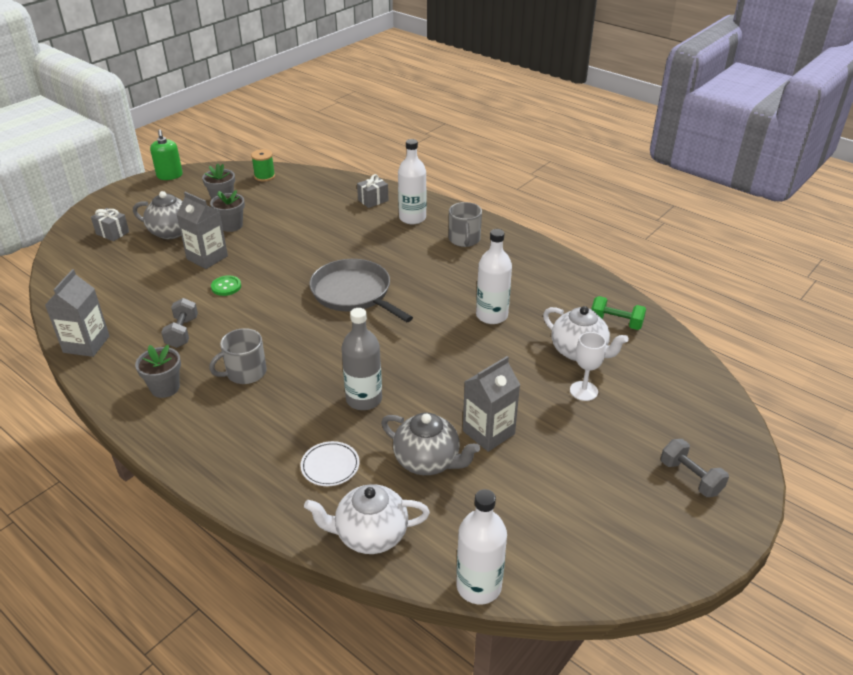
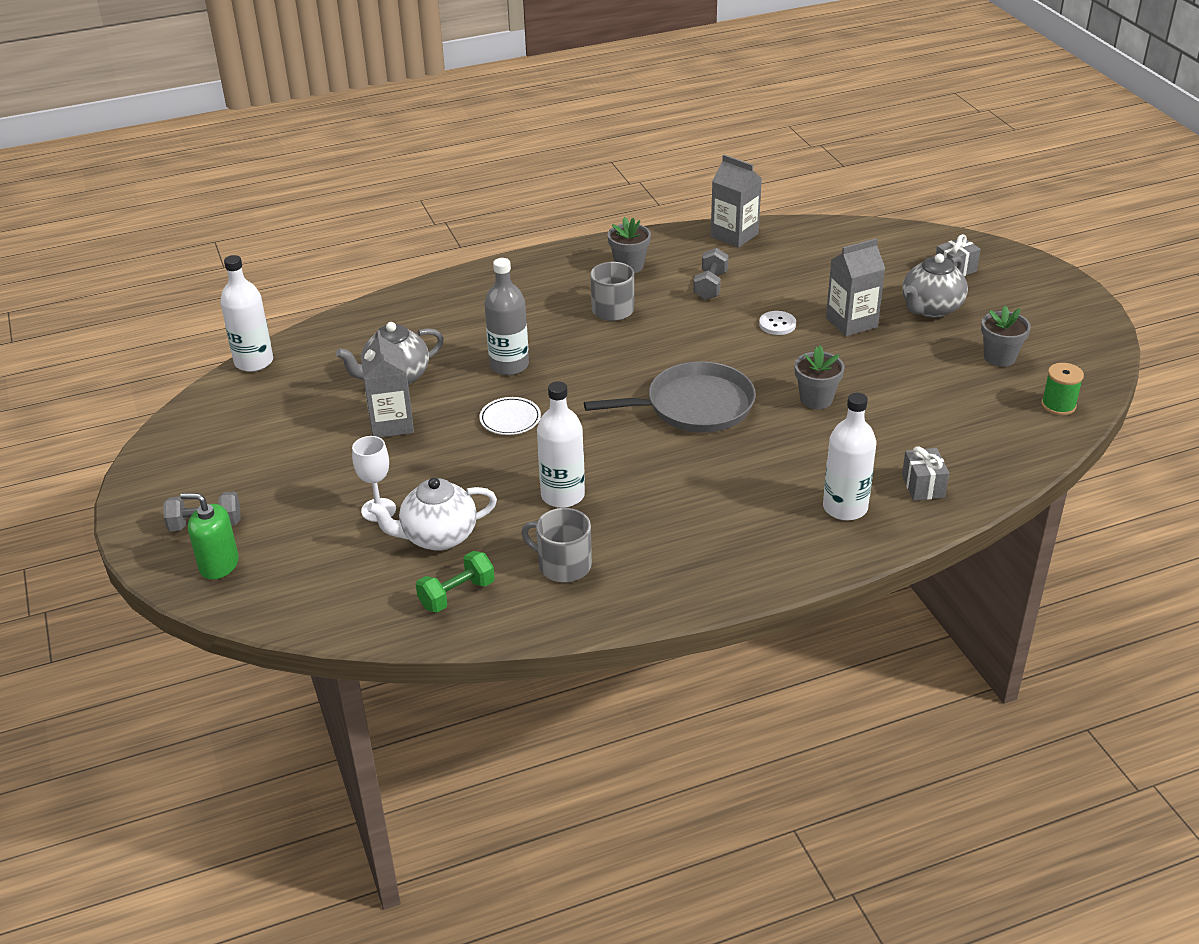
camera: 120 degrees right, 0 degrees up
green soap dispenser [150,129,183,180] -> green soap dispenser moved to [180,493,239,580]
grey dumbbell [161,298,198,348] -> grey dumbbell turned 75 degrees clockwise [693,248,729,300]
grey flower pot [210,190,245,232] -> grey flower pot moved to [795,345,844,409]
green button [211,275,241,296] -> white button [759,311,796,335]
white plate [301,441,359,486] -> white plate moved to [479,397,541,435]
white teapot [304,484,430,554] -> none
grey mug [449,202,482,247] -> grey mug moved to [521,508,592,582]

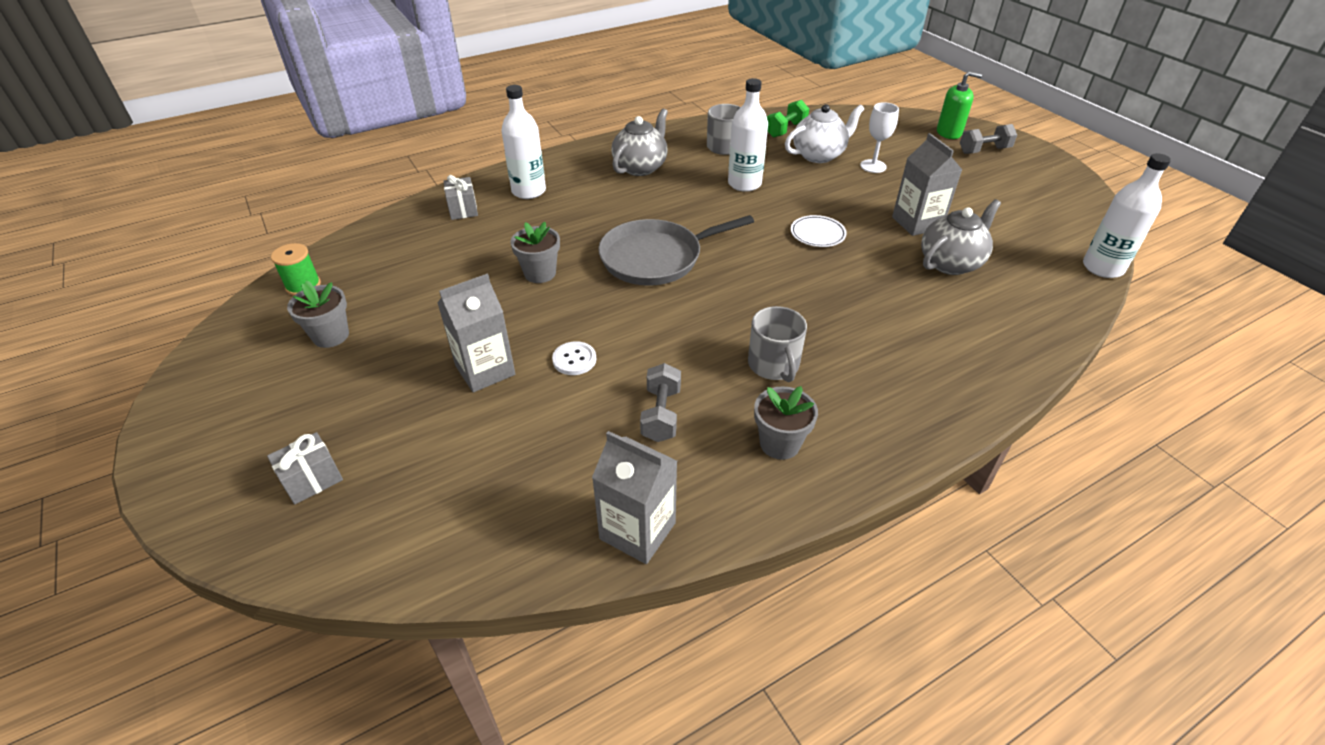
camera: 170 degrees right, 5 degrees up
grey bottle [484,258,529,375] -> none
grey teapot [903,254,968,318] -> grey teapot moved to [611,108,668,176]

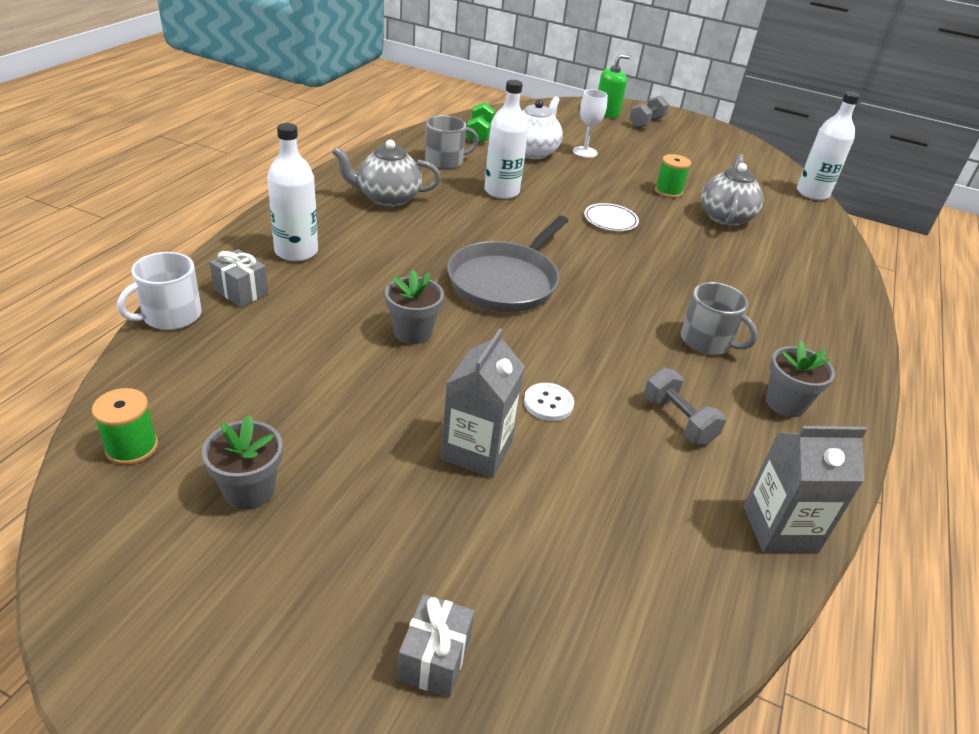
camera: 40 degrees left, 5 degrees down
grey teapot [611,108,668,176] -> grey teapot turned 90 degrees counterclockwise [332,140,441,207]
grey carton [892,133,962,236] -> green spool [655,154,691,198]
none -> white mug [117,252,202,330]

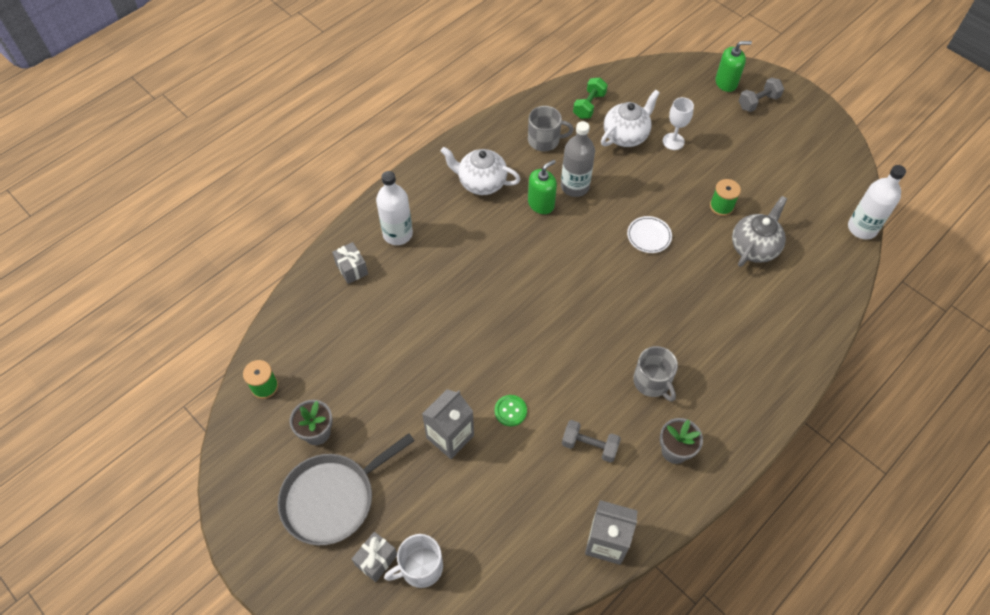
camera: 25 degrees right, 20 degrees up
white mug [117,252,202,330] -> white mug moved to [384,534,443,588]
grey teapot [332,140,441,207] -> white teapot [441,147,520,195]
grey flower pot [385,270,444,344] -> none
grey pan [447,216,569,312] -> grey pan moved to [278,433,415,545]
white bottle [484,80,528,199] -> grey bottle [561,121,595,197]
white button [524,383,574,421] -> green button [495,395,527,426]
grey dumbbell [644,367,726,445] -> grey dumbbell turned 60 degrees counterclockwise [562,420,621,463]
none -> green soap dispenser [528,160,557,214]

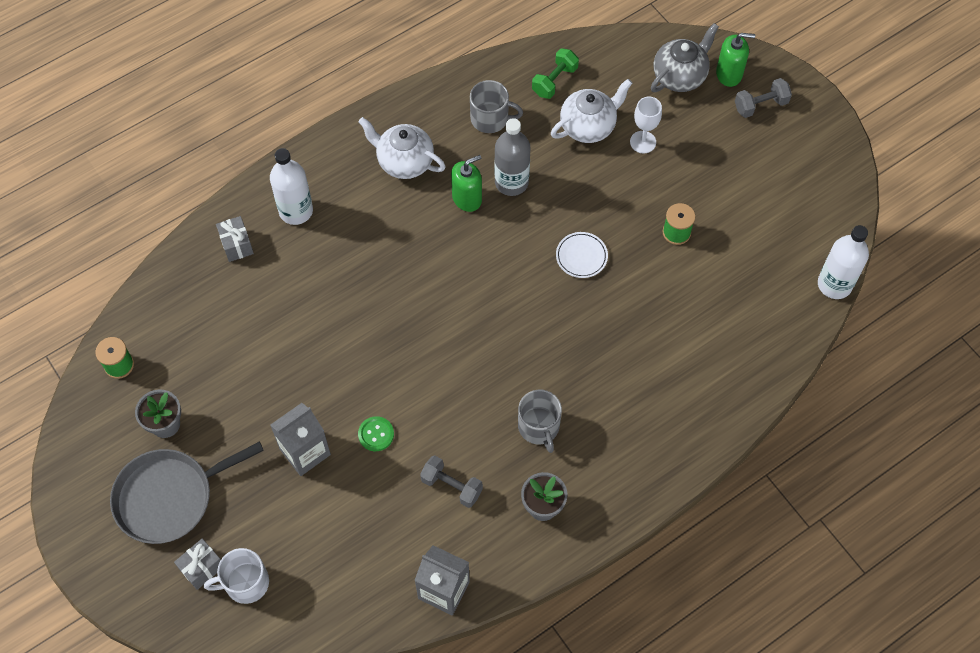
camera: 10 degrees right, 5 degrees up
grey teapot [732,196,787,267] -> grey teapot moved to [651,23,719,92]

